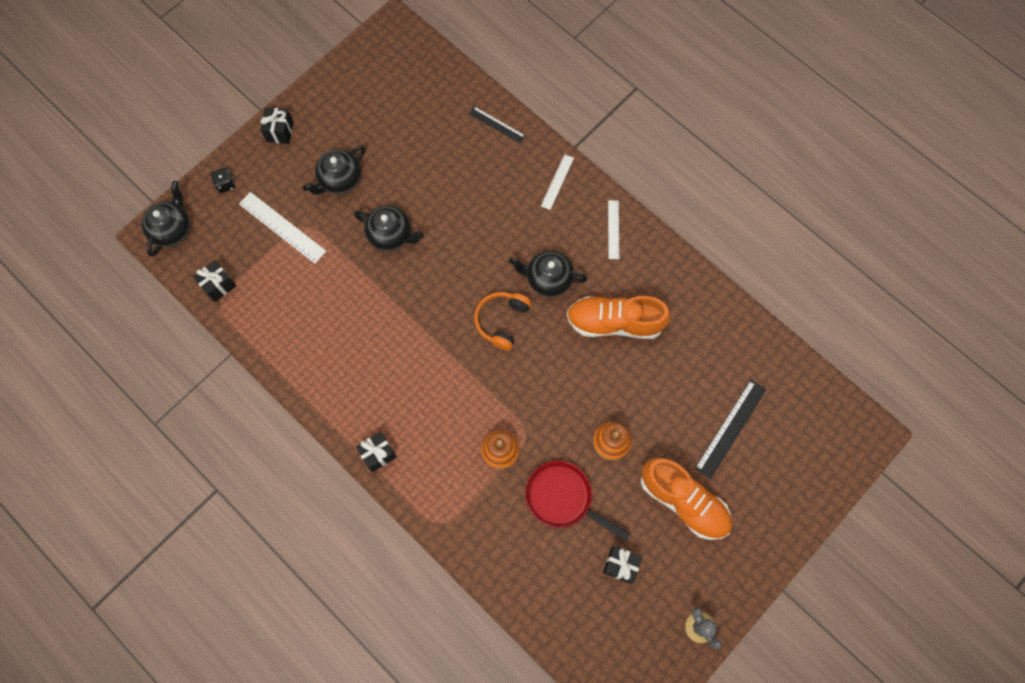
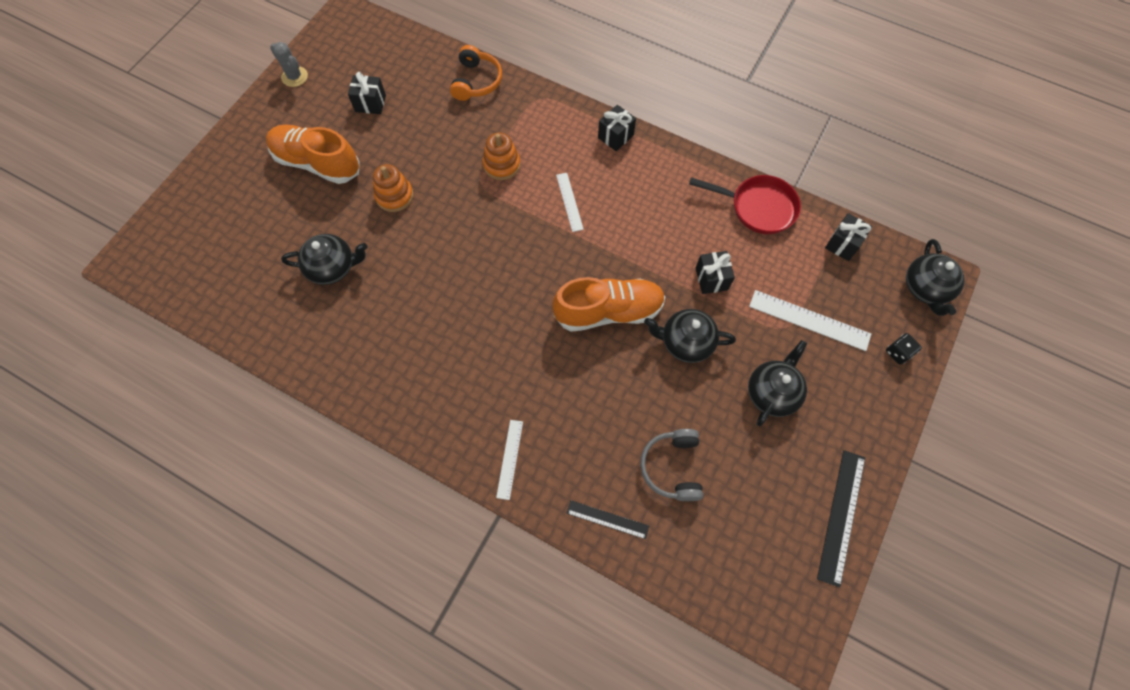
camera: 165 degrees right, 5 degrees down
black gift [261,107,293,144] -> black gift moved to [695,251,735,294]
orange headphones [474,292,531,351] -> orange headphones moved to [450,45,502,101]
black teapot [509,250,588,297] -> black teapot moved to [281,234,367,285]
red pan [525,461,630,540] -> red pan moved to [689,175,801,234]
orange shoe [567,296,671,339] -> orange shoe moved to [552,277,665,332]
white ruler [608,200,619,259] -> white ruler moved to [556,173,584,232]
black ruler [695,379,767,479] -> black ruler moved to [817,450,865,587]
none -> grey headphones [640,429,703,501]

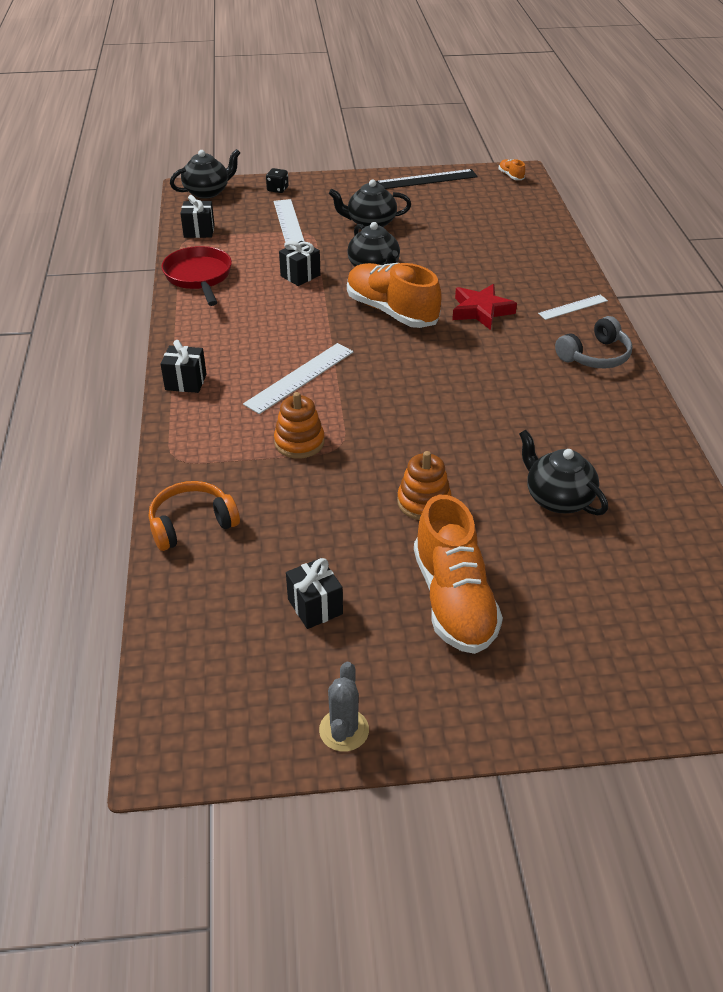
camera: 125 degrees left, 25 degrees down
white ruler [556,173,584,232] -> white ruler [243,343,353,414], size x1.63
black ruler [567,500,649,539] -> none
grey headphones [640,429,703,501] -> grey headphones moved to [555,316,633,368]
none -> red star [452,284,517,330]
none -> orange shoe [499,159,525,180]

